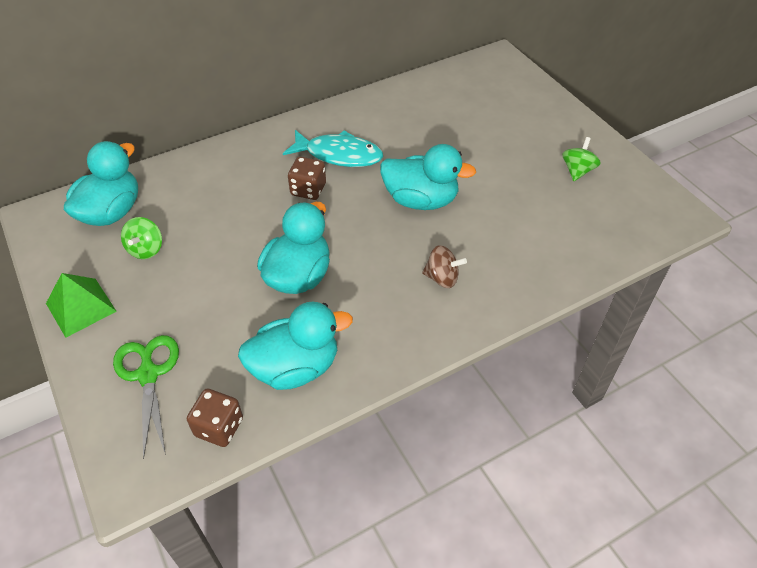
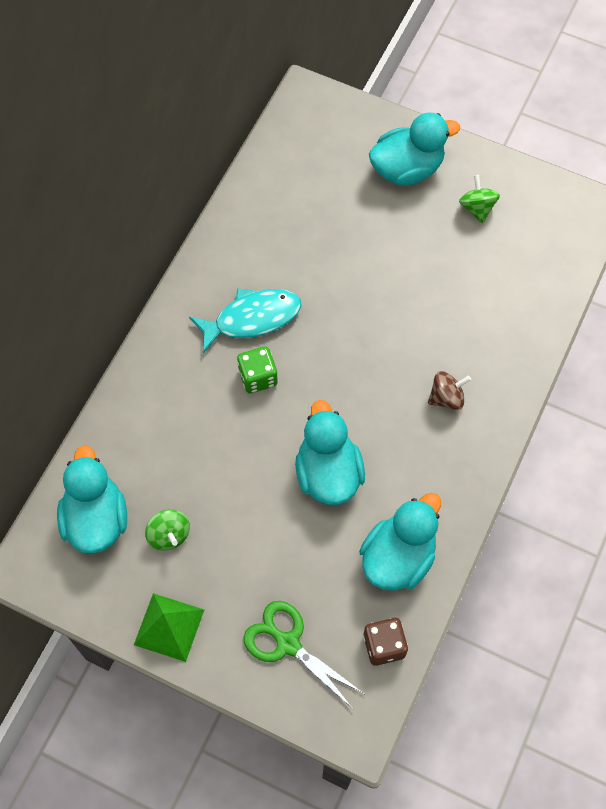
camera: 35 degrees left, 15 degrees up
brown dice [288,157,326,200] -> green dice [237,346,278,394]
turquoise duck [380,144,476,210] -> turquoise duck moved to [369,112,460,186]

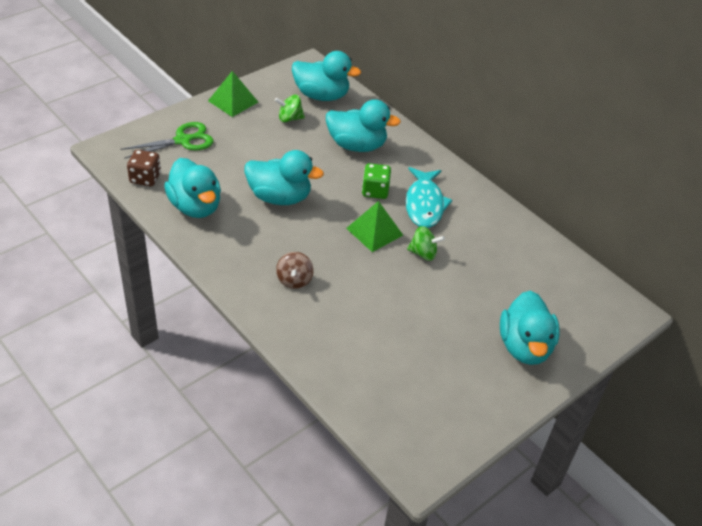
camera: 110 degrees right, 20 degrees down
green spinning top [459,175,500,224] -> green spinning top moved to [407,226,445,261]
none -> turquoise duck [326,99,401,152]
none -> green pyramid [346,201,403,252]

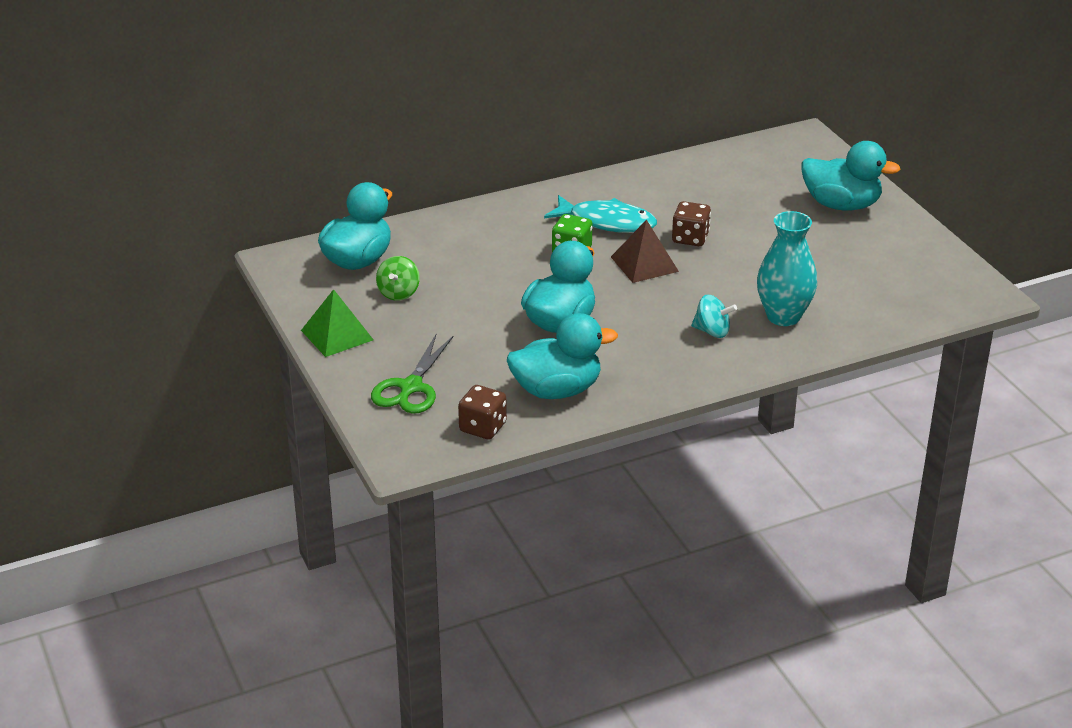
camera: 70 degrees left, 10 degrees down
green scissors [120,122,213,159] -> green scissors turned 150 degrees counterclockwise [371,335,454,413]
brown spinning top [276,252,314,289] -> turquoise spinning top [691,295,737,338]
turquoise duck [326,99,401,152] -> none
green pyramid [346,201,403,252] -> brown pyramid [611,219,679,283]
green spinning top [407,226,445,261] -> brown dice [672,201,711,246]
none -> turquoise vase [757,211,817,326]

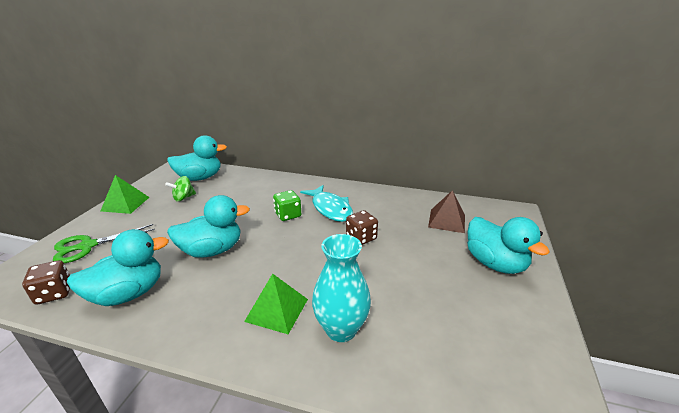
camera: 40 degrees right, 5 degrees down
turquoise duck [507,313,618,399] -> turquoise duck turned 60 degrees counterclockwise [67,229,169,306]
brown pyramid [611,219,679,283] -> brown pyramid moved to [428,190,465,233]
turquoise spinning top [691,295,737,338] -> green pyramid [244,274,308,334]

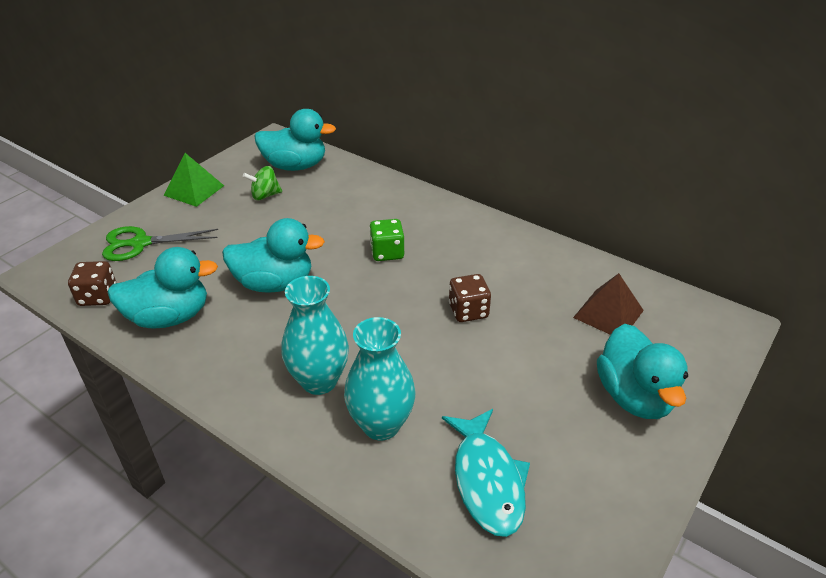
camera: 20 degrees right, 10 degrees up
green pyramid [244,274,308,334] -> turquoise vase [281,276,349,395]
turquoise fish [300,185,353,222] -> turquoise fish moved to [442,409,530,537]

